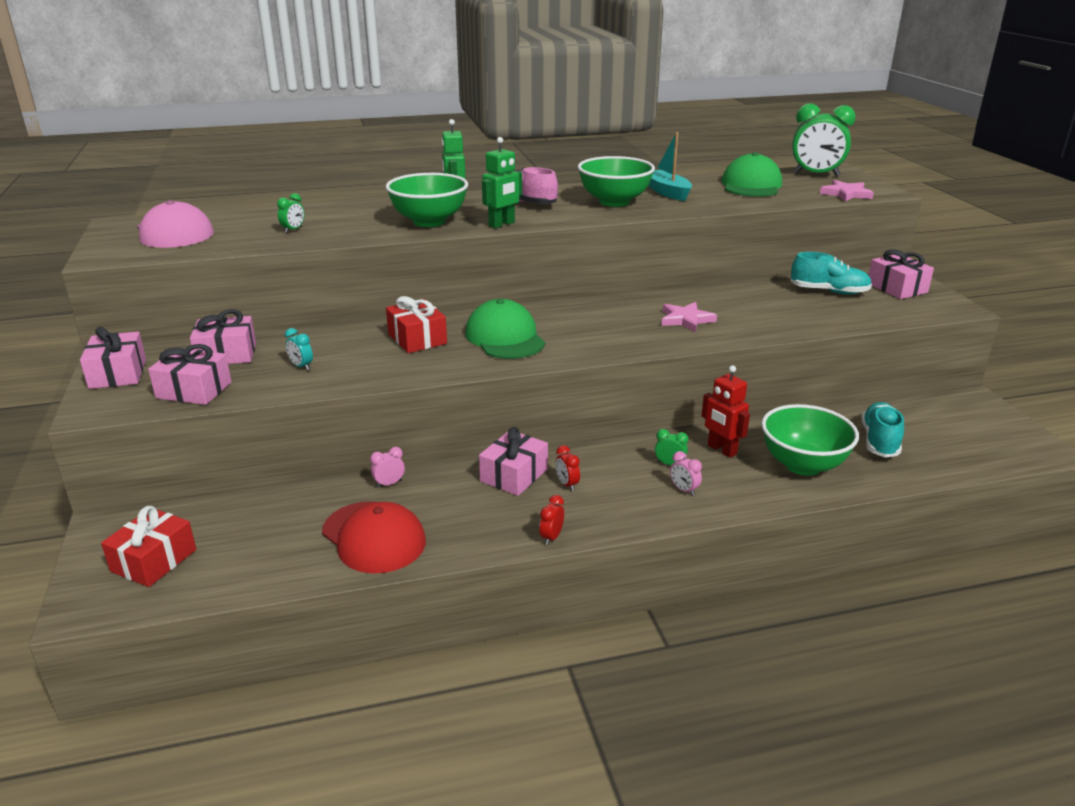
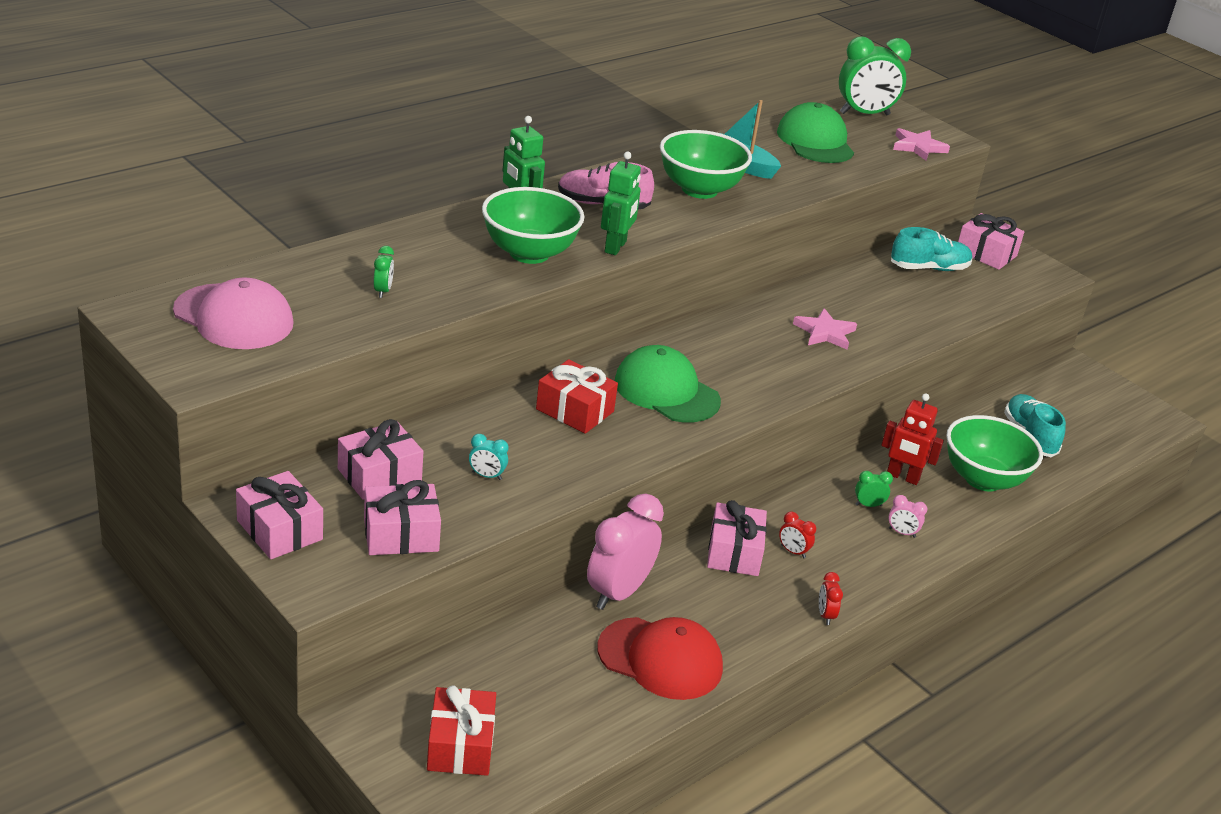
camera: 30 degrees left, 5 degrees up
pink clock [370,447,405,488] -> pink clock [587,494,664,610], size x2.33

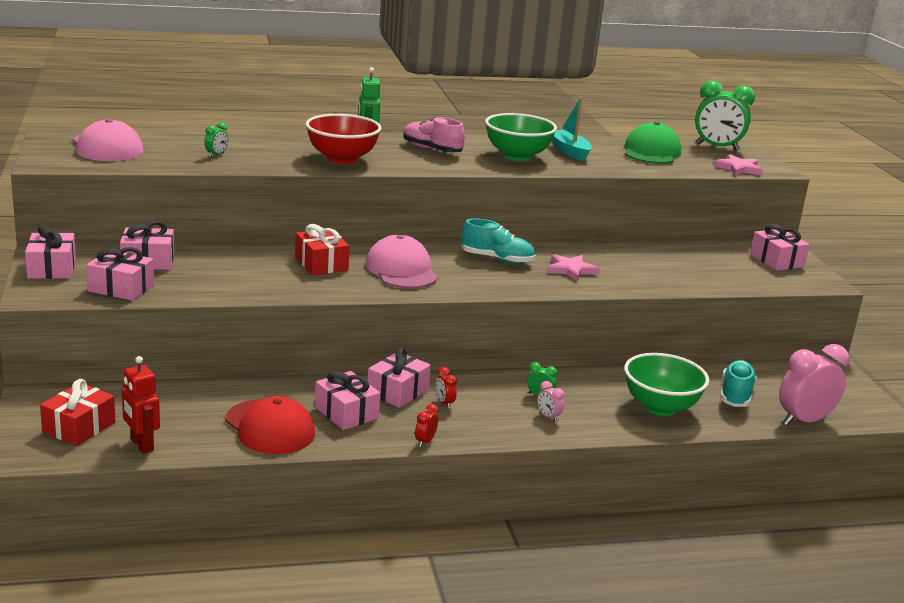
camera: 30 degrees right, 10 degrees down
turquoise clock [469,434,508,480] -> none
green bowl [482,187,584,264] -> red bowl [305,114,381,164]
pink clock [587,494,664,610] -> pink clock moved to [779,344,849,426]
green robot [601,152,641,255] -> none
green cap [615,345,721,422] -> pink cap [366,235,438,288]
red robot [881,393,944,485] -> red robot moved to [122,356,160,454]
turquoise shoe [891,227,972,271] -> turquoise shoe moved to [461,218,536,264]
none -> pink gift [315,371,380,430]

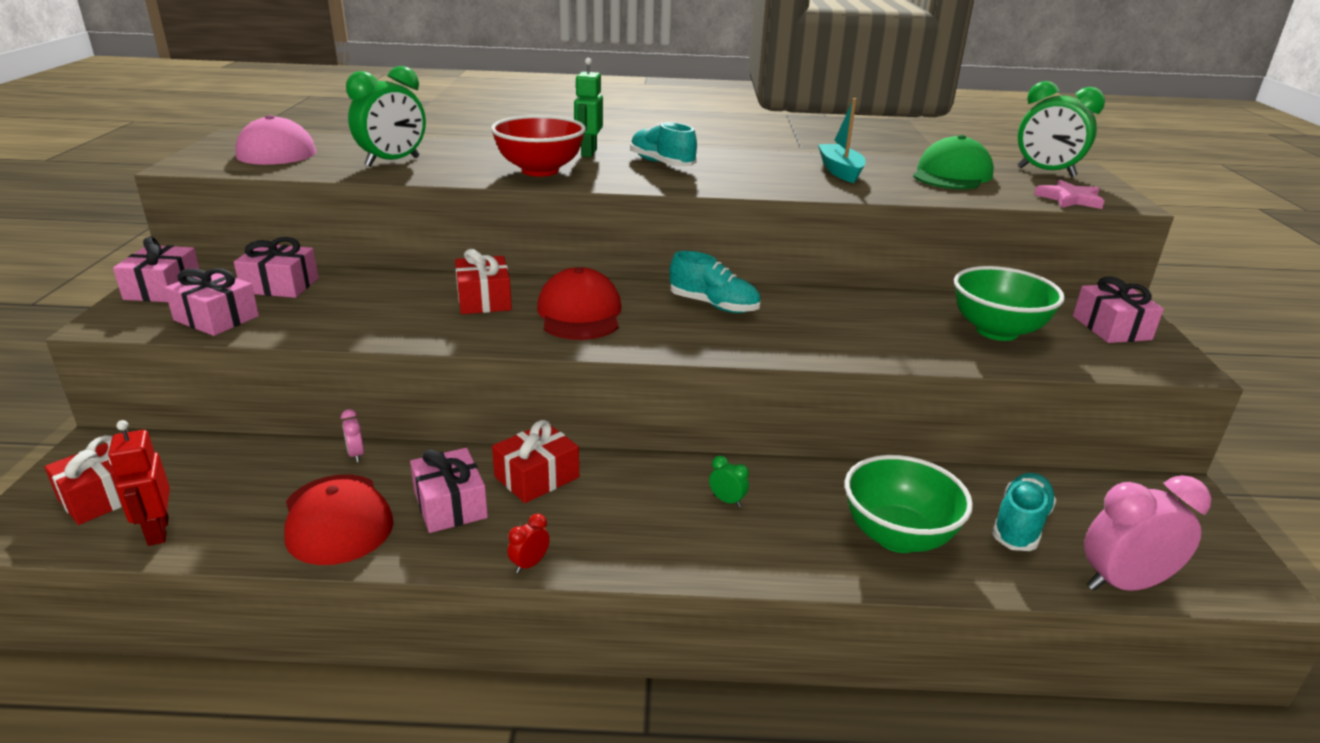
camera: 15 degrees right, 5 degrees up
green clock [204,122,228,157] -> green clock [346,66,426,167], size x2.33
pink cap [366,235,438,288] -> red cap [537,267,621,340]
pink gift [367,348,431,408] -> red gift [492,420,579,503]
pink shoe [403,117,465,152] -> turquoise shoe [630,122,697,166]
red clock [436,367,457,408] -> none
green bowl [485,113,557,161] -> green bowl moved to [954,266,1065,341]
pink clock [537,381,564,422] -> pink clock moved to [341,409,364,462]
pink star [547,254,600,281] -> none

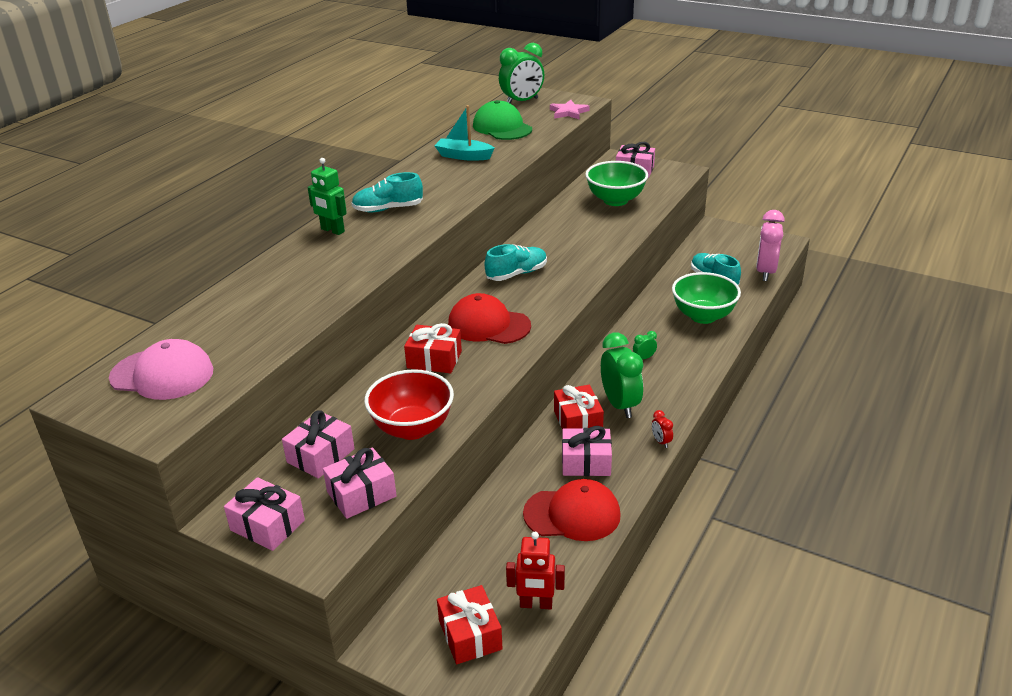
camera: 60 degrees left, 5 degrees up
pink clock [341,409,364,462] -> none
green clock [346,66,426,167] -> green clock moved to [601,332,643,418]
red bowl [491,115,586,177] -> red bowl moved to [364,369,454,440]

